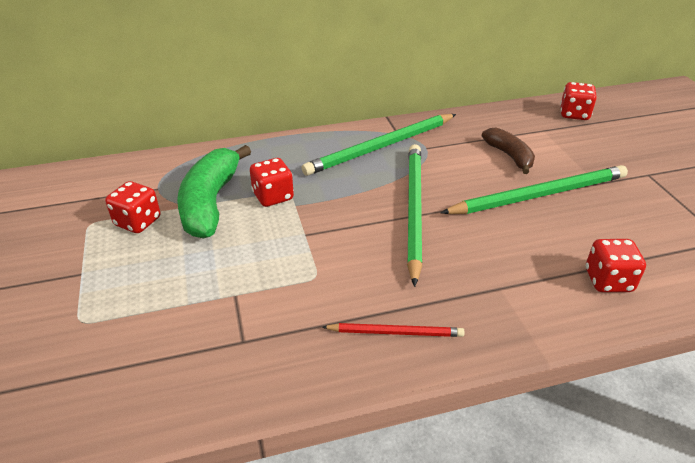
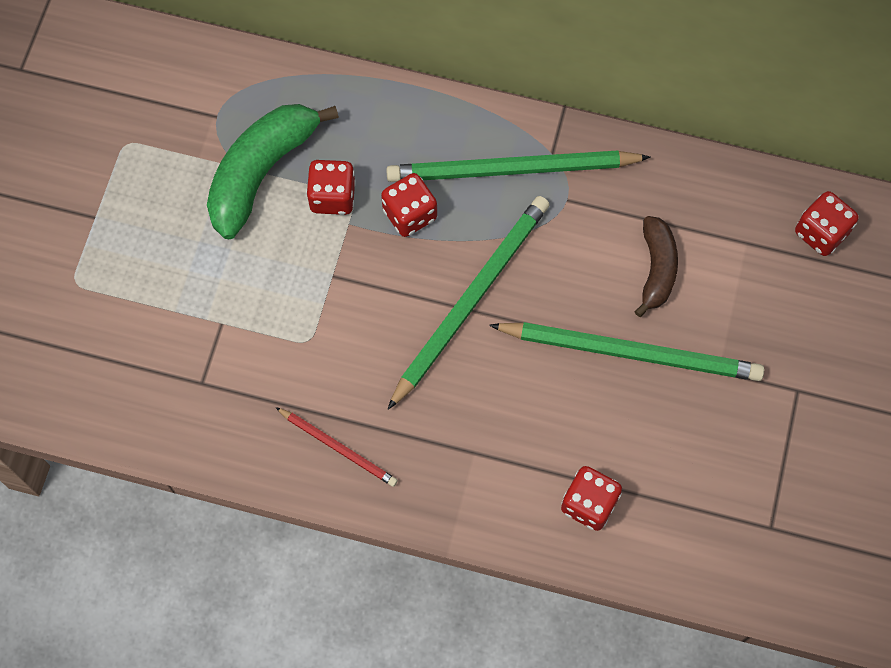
camera: 30 degrees right, 30 degrees up
red dice [105,181,160,233] -> red dice moved to [381,173,437,237]

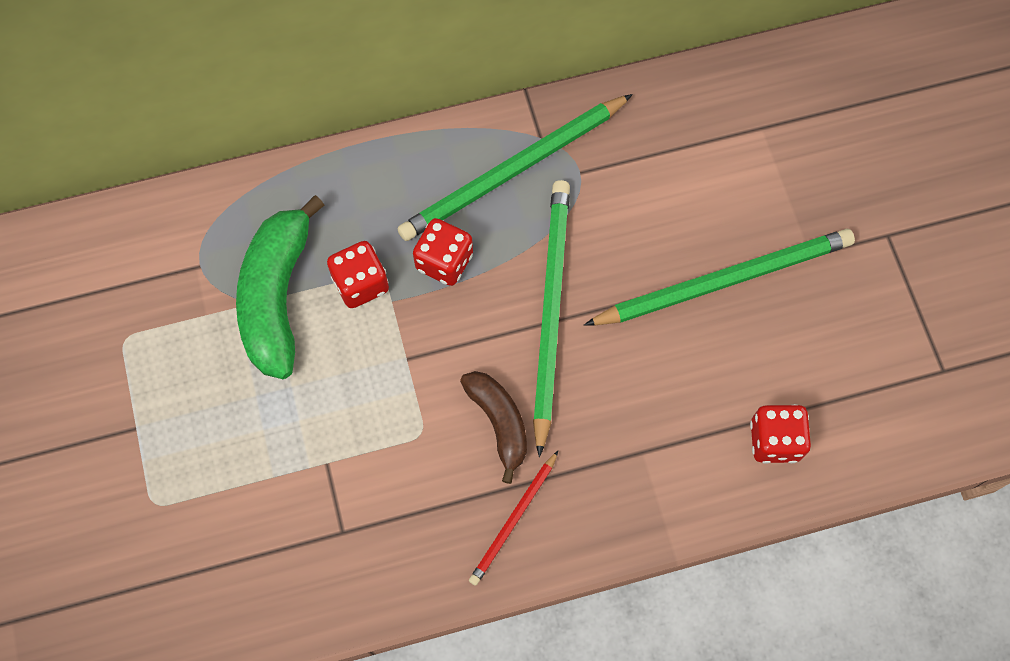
camera: 30 degrees left, 0 degrees up
red pencil [275,407,398,487] -> red pencil turned 120 degrees clockwise [469,451,558,586]
brown banana [634,216,678,317] -> brown banana moved to [460,371,527,484]
red dice [795,191,859,256] -> none

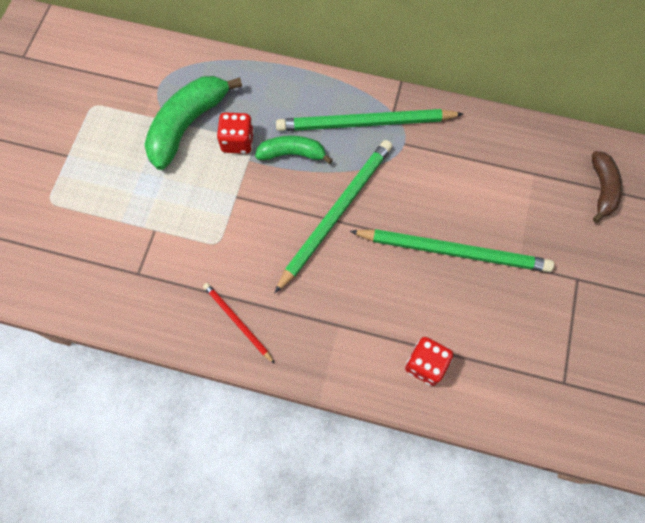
camera: 30 degrees right, 0 degrees up
red dice [413,218,473,286] -> green banana [255,135,333,164]
brown banana [460,371,527,484] -> brown banana moved to [592,151,622,223]
red pencil [469,451,558,586] -> red pencil turned 75 degrees clockwise [203,283,275,364]

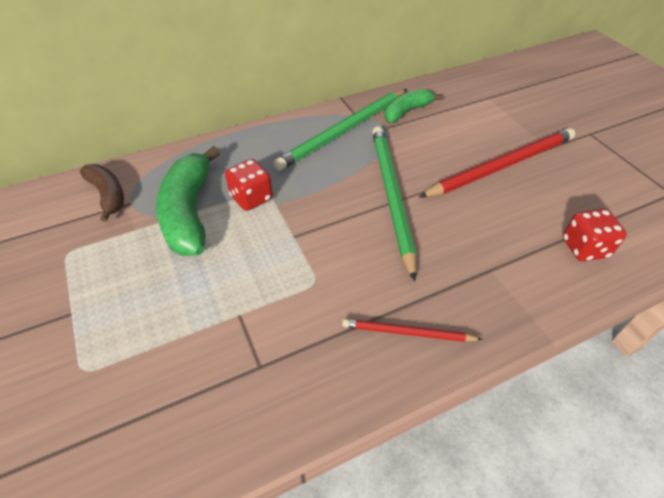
camera: 40 degrees left, 20 degrees down
green banana [255,135,333,164] -> green banana moved to [384,89,442,123]
green pencil [350,229,554,272] -> red pencil [419,128,575,198]
brown banana [592,151,622,223] -> brown banana moved to [80,164,124,222]

